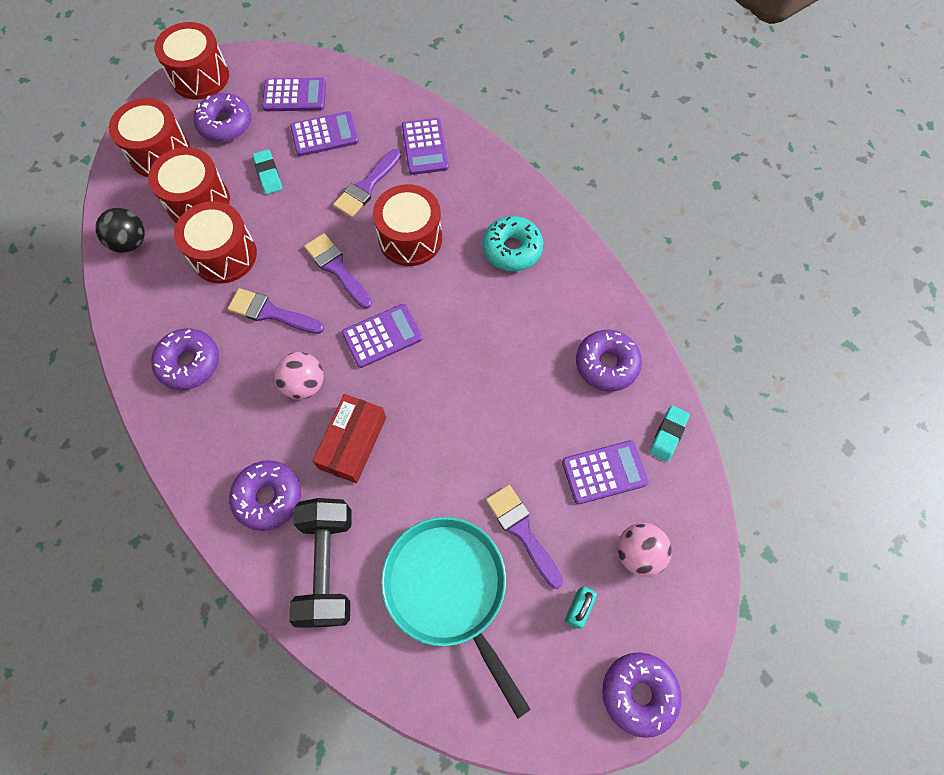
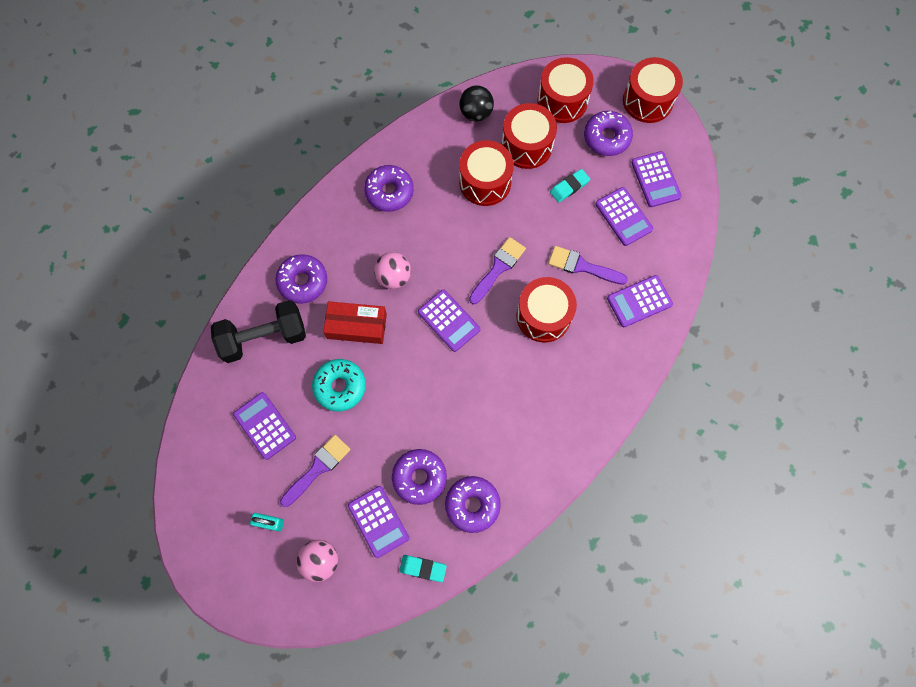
camera: 75 degrees right, 5 degrees up
purple brush [228,288,324,334] -> none
turquoise pan [381,517,531,719] -> purple calculator [233,392,296,460]
turquoise donut [482,216,543,271] -> turquoise donut moved to [312,359,366,412]
purple donut [602,652,681,738] -> purple donut moved to [392,449,447,505]

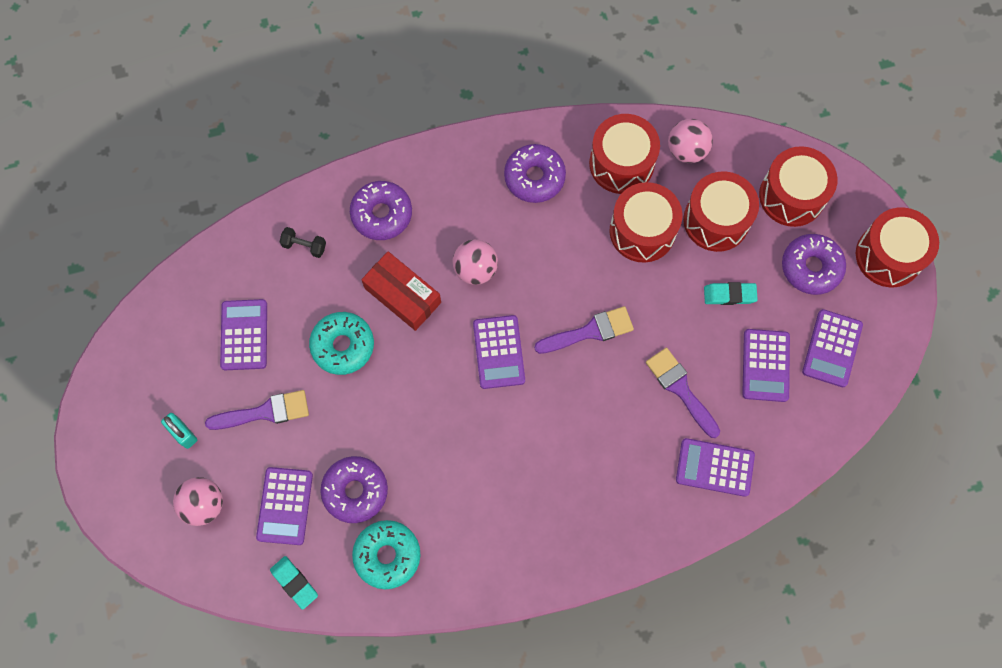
camera: 35 degrees right, 0 degrees up
black dumbbell [211,300,306,363] -> black dumbbell [280,227,326,258], size x0.42
purple donut [445,476,501,533] -> turquoise donut [352,520,420,589]
black ball [459,86,494,122] -> pink ball [668,119,713,163]
red drum [516,277,577,342] -> red drum moved to [589,114,660,194]

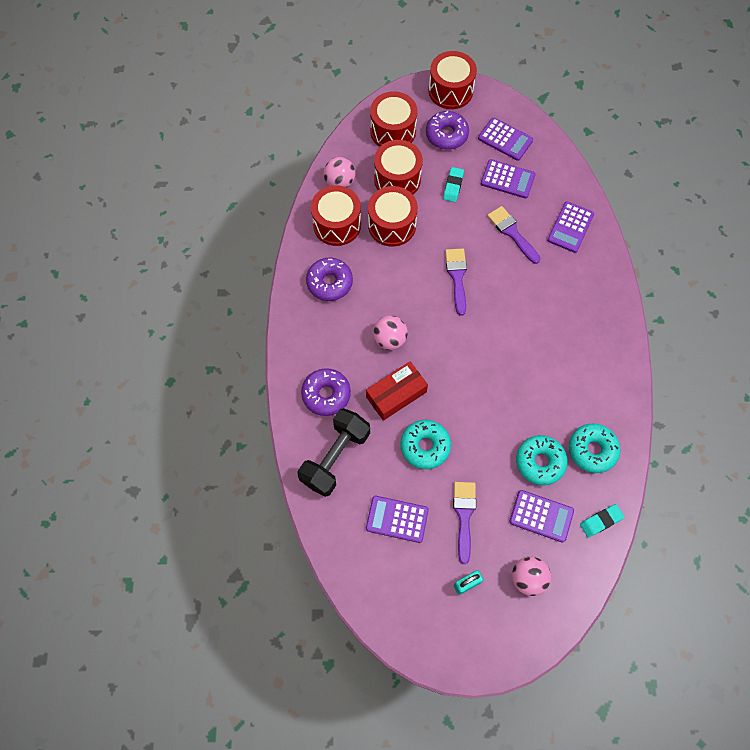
camera: 75 degrees left, 5 degrees down
black dumbbell [280,227,326,258] -> black dumbbell [298,408,370,497], size x2.39
purple donut [320,456,388,523] -> turquoise donut [516,435,568,486]
purple calculator [473,315,525,389] -> none
purple brush [646,348,720,438] -> purple brush turned 75 degrees clockwise [487,206,541,264]

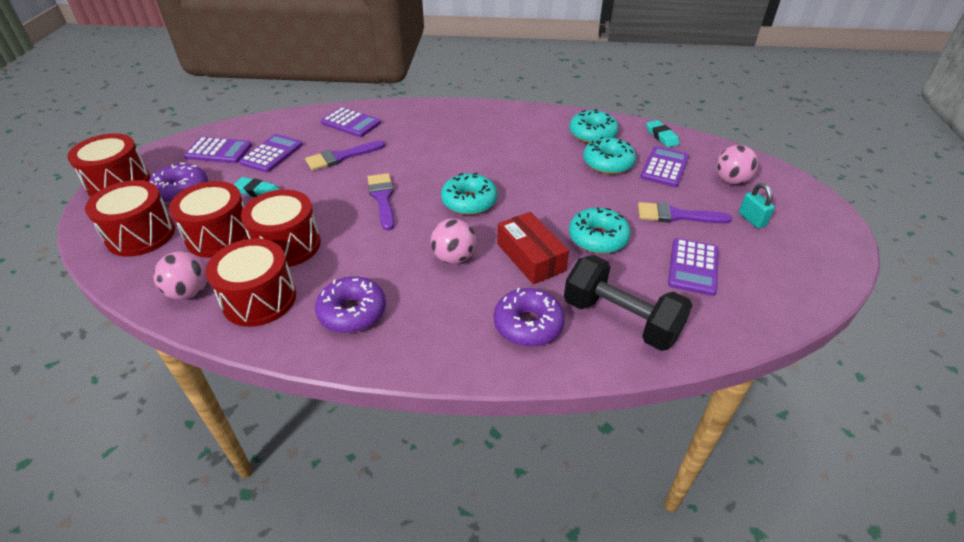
camera: 85 degrees left, 25 degrees down
purple brush [445,248,467,316] -> purple brush turned 75 degrees clockwise [367,173,394,230]
purple calculator [478,117,533,161] -> purple calculator turned 60 degrees clockwise [184,137,252,163]
none -> turquoise donut [441,172,498,215]

